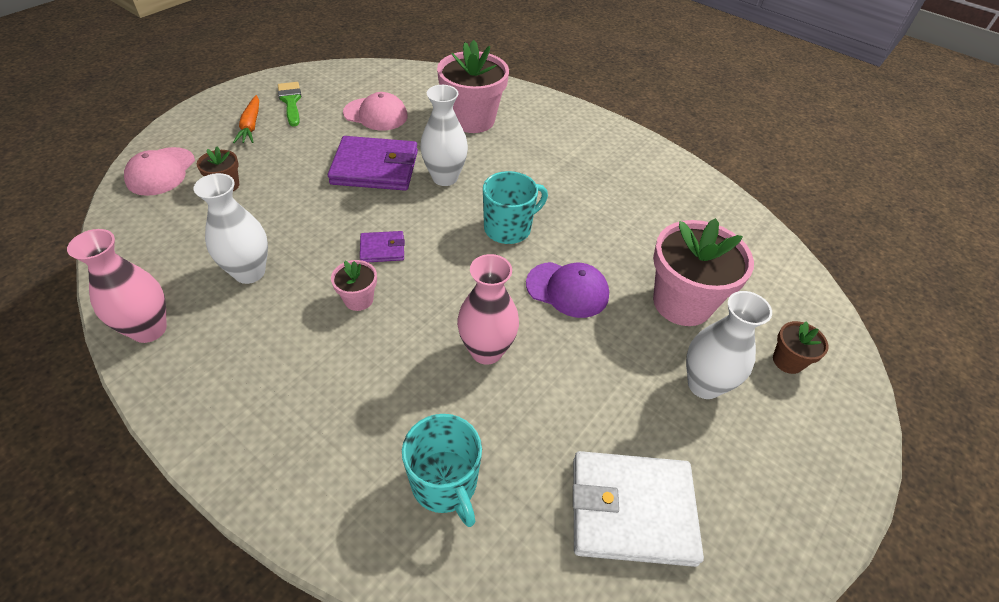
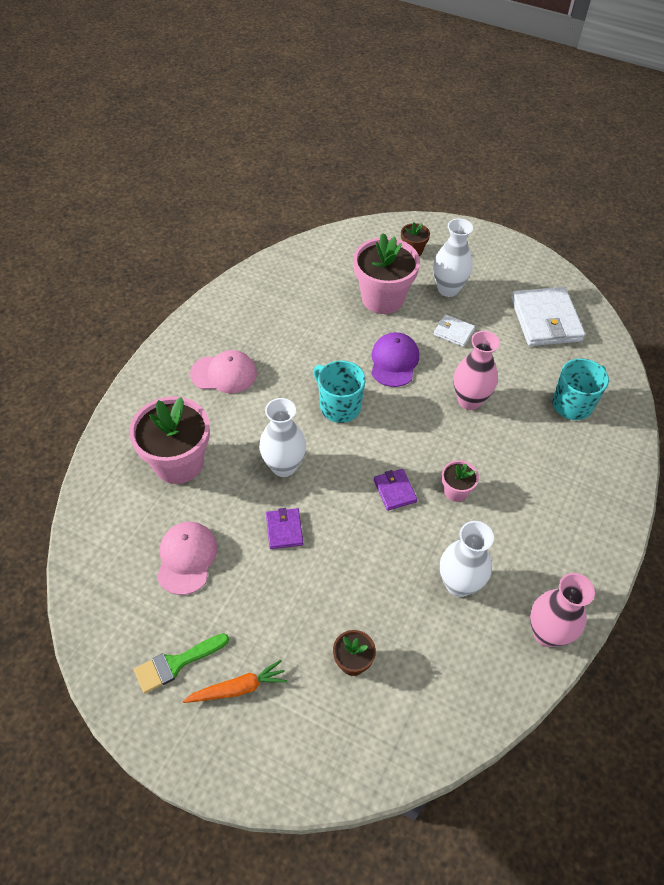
camera: 100 degrees left, 5 degrees up
pink cap [124,147,195,196] -> pink cap moved to [190,350,257,393]
purple wallet [328,136,418,191] -> purple wallet [266,508,303,549], size x0.49
none -> white wallet [434,314,475,347]

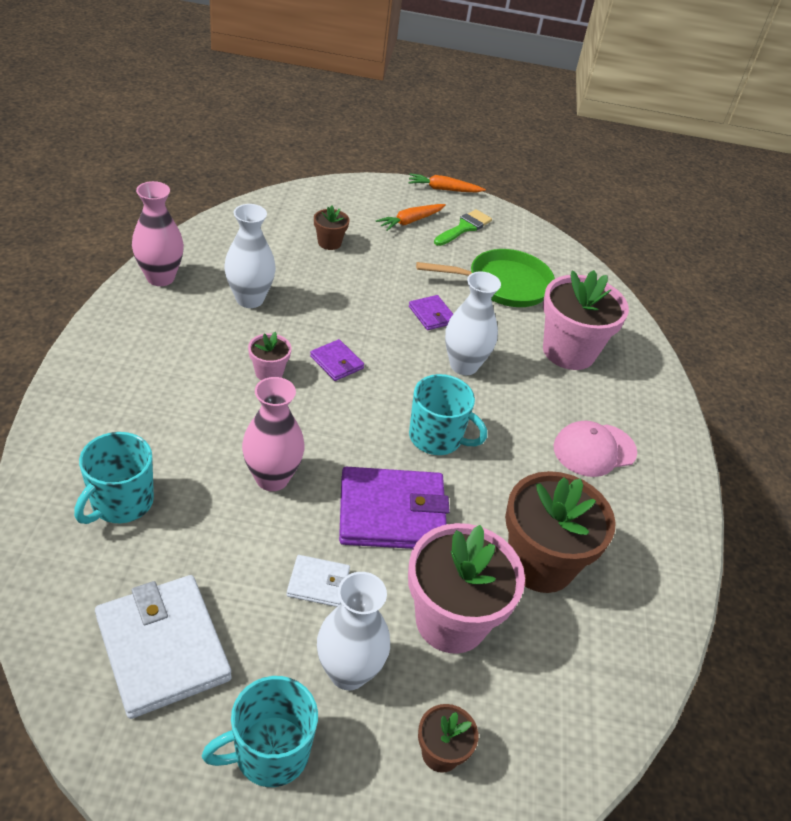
camera: 155 degrees right, 10 degrees down
pink cap [157,522,217,595] -> green pan [416,249,555,307]
purple cap [371,332,419,387] -> purple wallet [339,467,450,549]
none -> turquoise mug [202,676,318,787]
none -> orange carrot [408,173,486,192]
none -> brown flower pot [505,471,616,593]

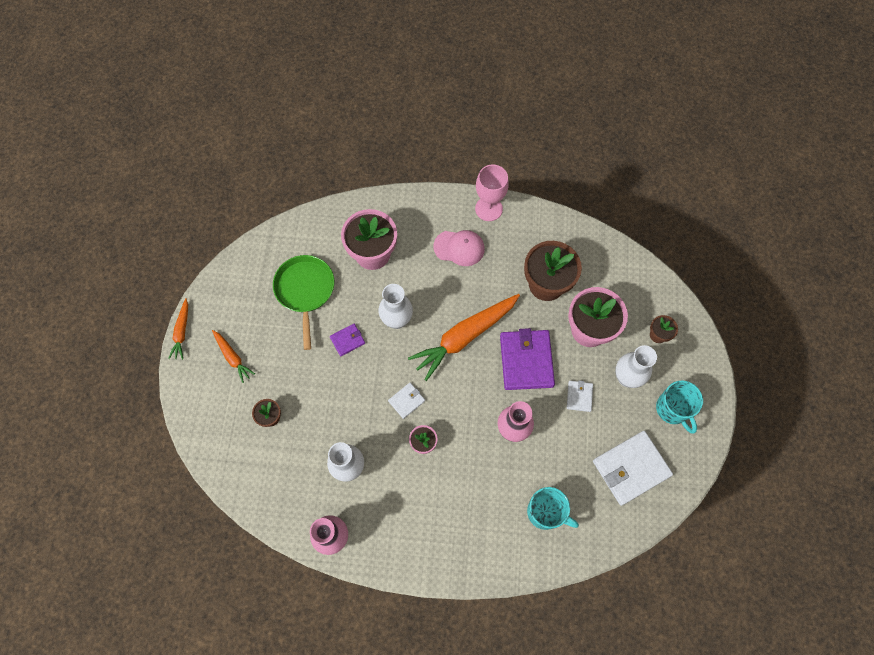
camera: 85 degrees left, 25 degrees up
purple wallet [310,339,364,381] -> white wallet [388,383,425,419]
turquoise mug [409,374,487,455] -> orange carrot [408,294,520,381]
green brush [434,209,492,246] -> none
pink cap [554,421,637,477] -> pink cap turned 60 degrees counterclockwise [434,230,485,266]
none -> pink goblet [475,164,509,221]

